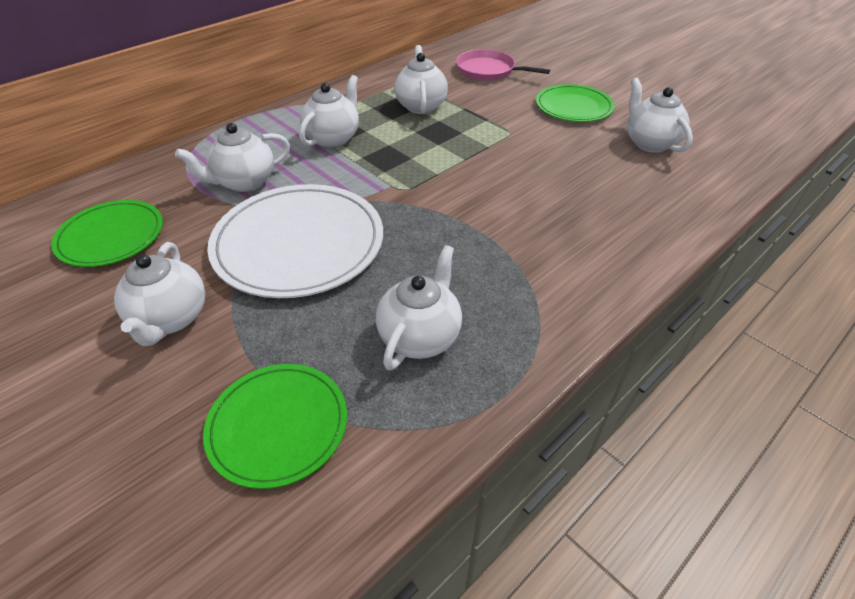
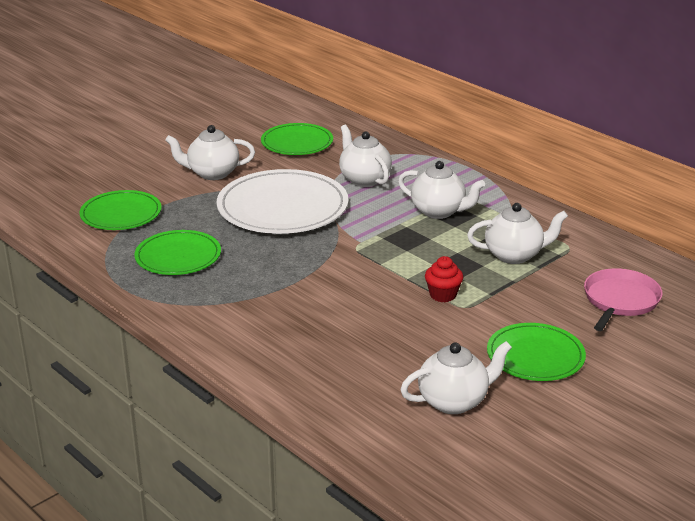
camera: 90 degrees right, 15 degrees down
white teapot [376,245,462,370] -> green plate [134,230,221,275]
none -> red cupcake [425,256,463,302]

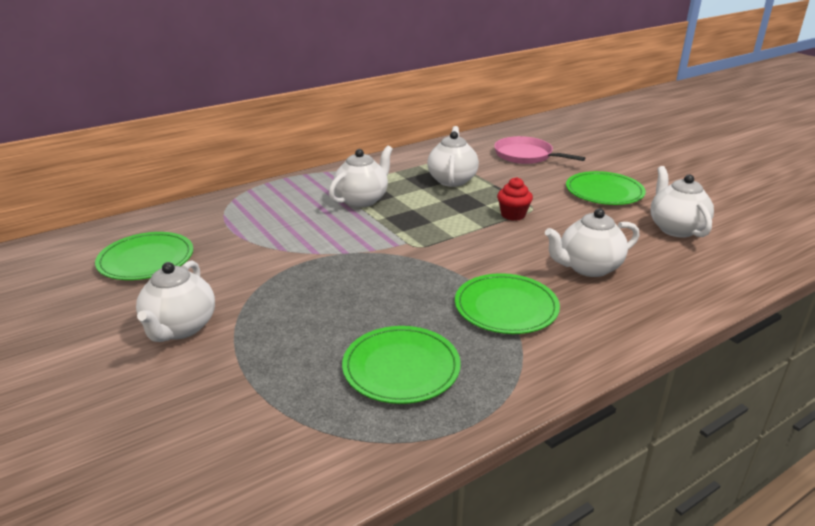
camera: 80 degrees left, 0 degrees up
green plate [79,190,162,230] -> green plate moved to [455,273,560,334]
white plate [217,169,349,234] -> none
white teapot [339,125,392,187] -> white teapot moved to [545,208,640,277]

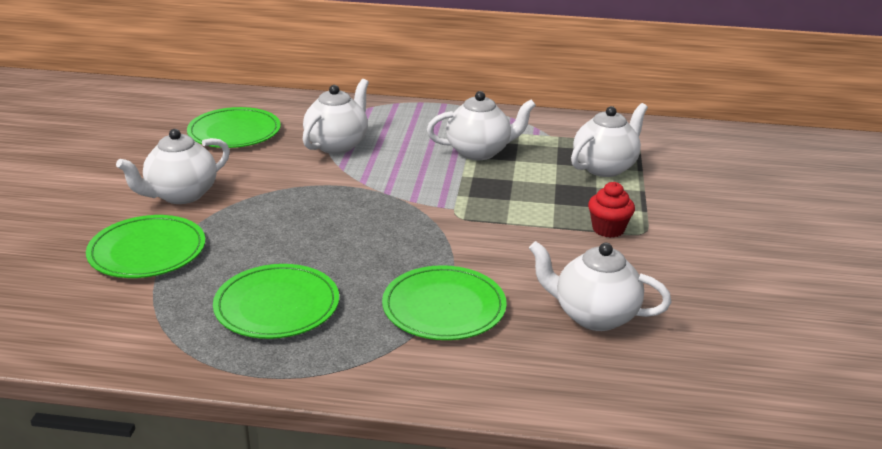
camera: 40 degrees right, 0 degrees up
pink pan [494,136,585,164] -> none
green plate [566,171,646,205] -> green plate moved to [86,215,205,278]
white teapot [650,166,714,238] -> white teapot moved to [303,79,369,154]

